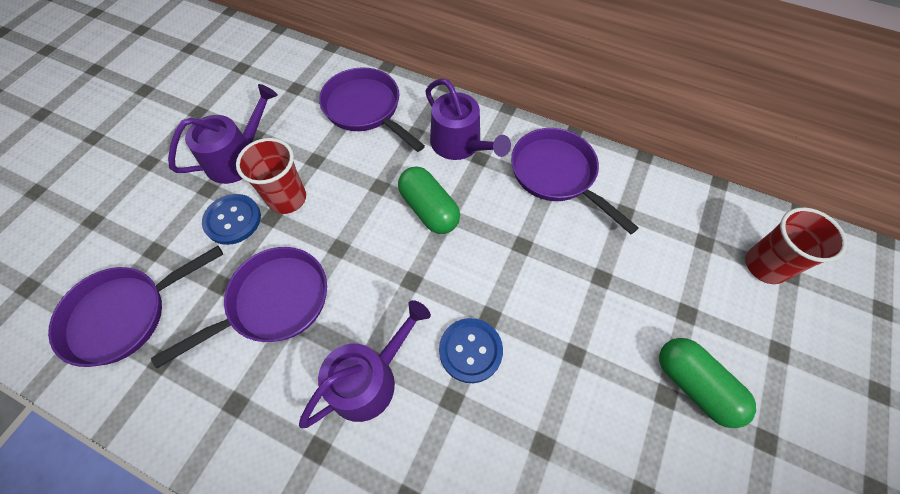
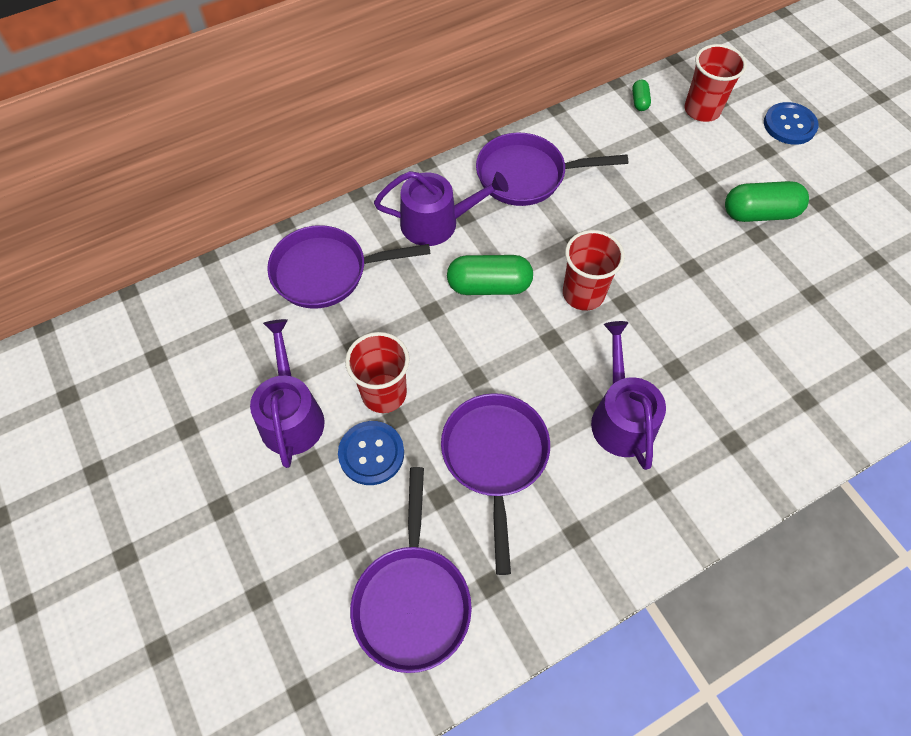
camera: 55 degrees left, 0 degrees up
blue button [439,318,503,383] -> blue button moved to [764,102,819,145]
none -> red cup [563,230,625,311]
none -> green capsule [632,79,651,111]

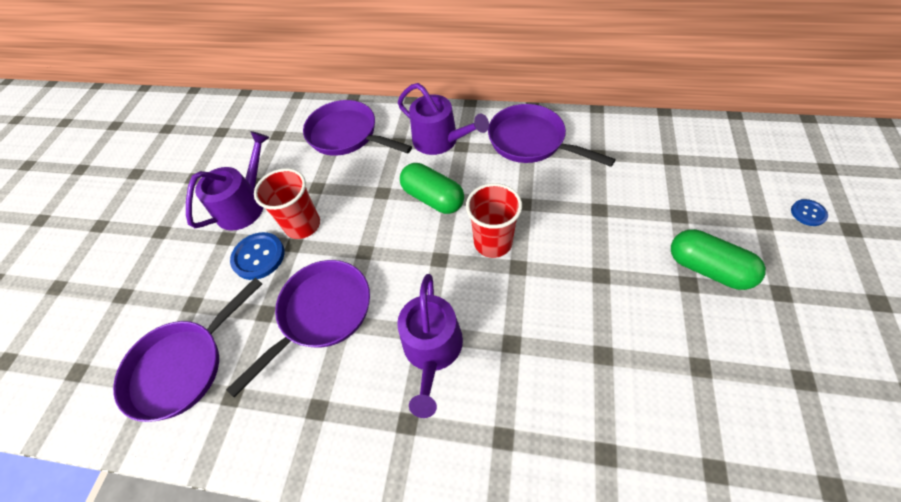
camera: 45 degrees right, 5 degrees down
purple watering can [591,321,666,470] -> purple watering can turned 150 degrees clockwise [397,274,463,418]
green capsule [632,79,651,111] -> none
red cup [684,44,747,122] -> none
blue button [764,102,819,145] -> blue button [791,199,828,226], size x0.57

